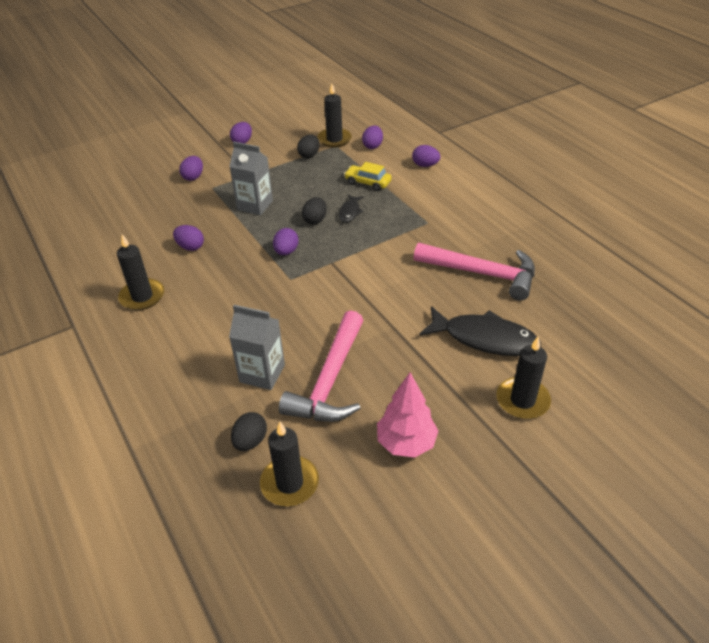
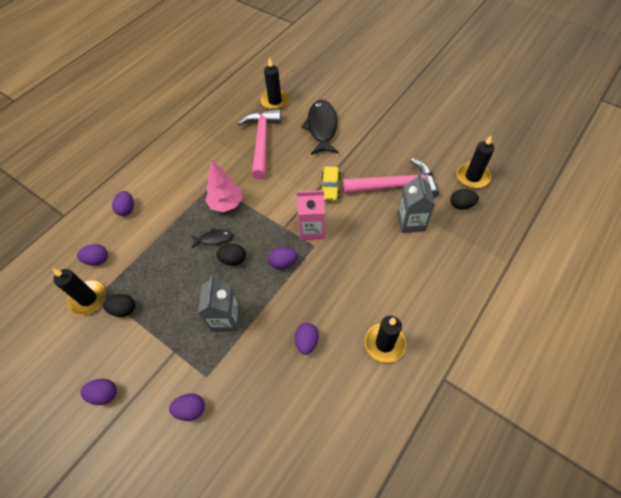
camera: 110 degrees left, 15 degrees up
yellow car [344,162,392,191] -> yellow car moved to [321,166,341,201]
pink tree [377,372,439,458] -> pink tree moved to [205,160,243,212]
black candle [496,337,551,419] -> black candle moved to [261,57,289,110]
none -> pink carton [296,190,325,240]

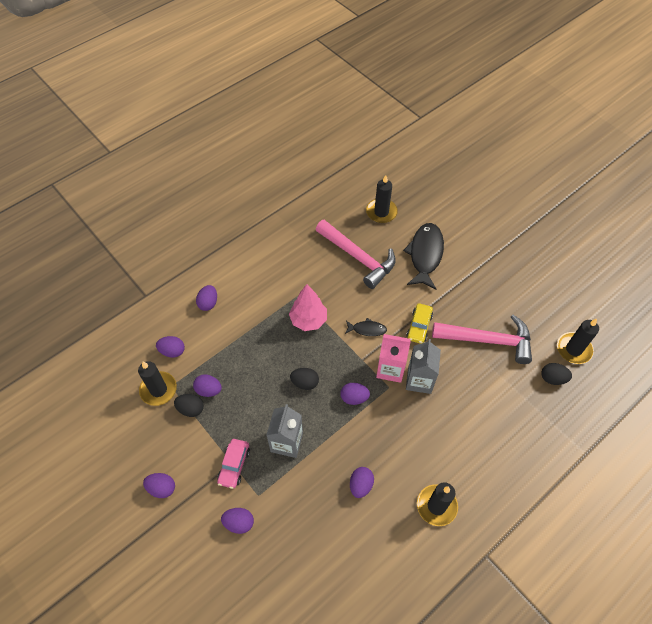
camera: 10 degrees right, 0 degrees up
black fish [191,228,233,248] -> black fish moved to [345,318,387,336]
pink hammer [238,109,281,179] -> pink hammer turned 120 degrees clockwise [316,220,396,289]
grey carton [397,173,435,233] -> grey carton moved to [406,339,441,394]
none -> purple egg [193,374,222,397]
none -> pink car [217,439,250,489]

